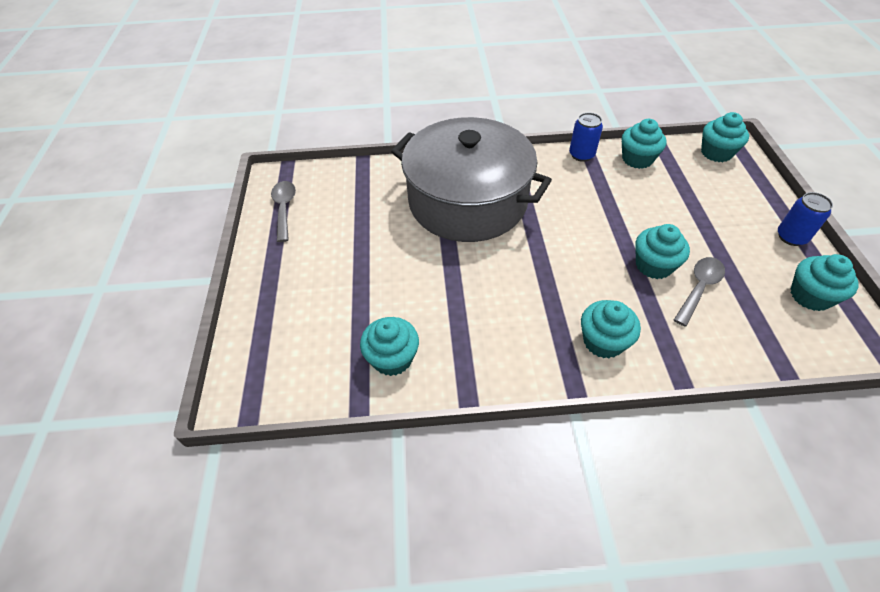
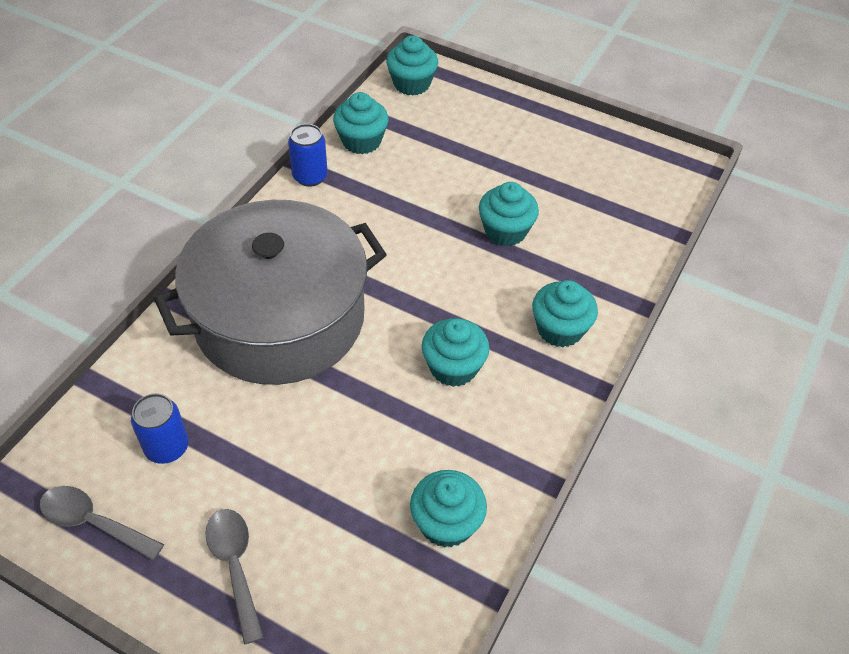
camera: 60 degrees left, 0 degrees up
grey spoon [674,257,725,326] -> grey spoon moved to [205,509,264,644]
blue can [778,192,833,246] -> blue can moved to [131,393,189,464]
turquoise cupcake [791,254,859,311] -> turquoise cupcake moved to [422,318,489,387]

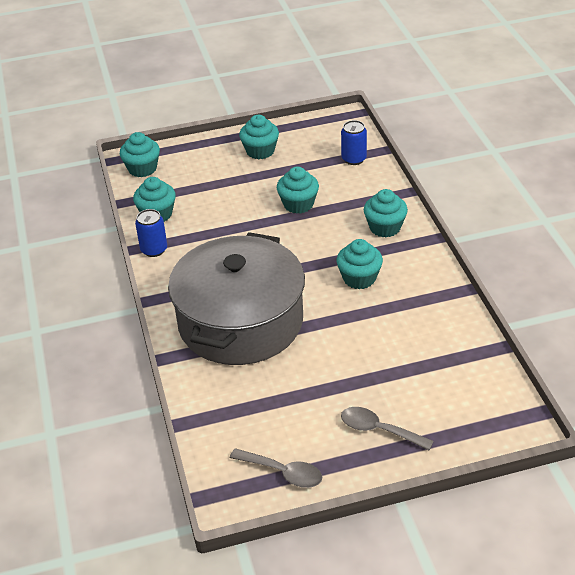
camera: 40 degrees left, 10 degrees down
grey spoon [40,486,164,560] -> grey spoon turned 135 degrees counterclockwise [230,448,322,488]
blue can [131,393,189,464] -> blue can moved to [341,120,367,165]
turquoise cupcake [410,470,487,548] -> turquoise cupcake moved to [239,115,279,159]

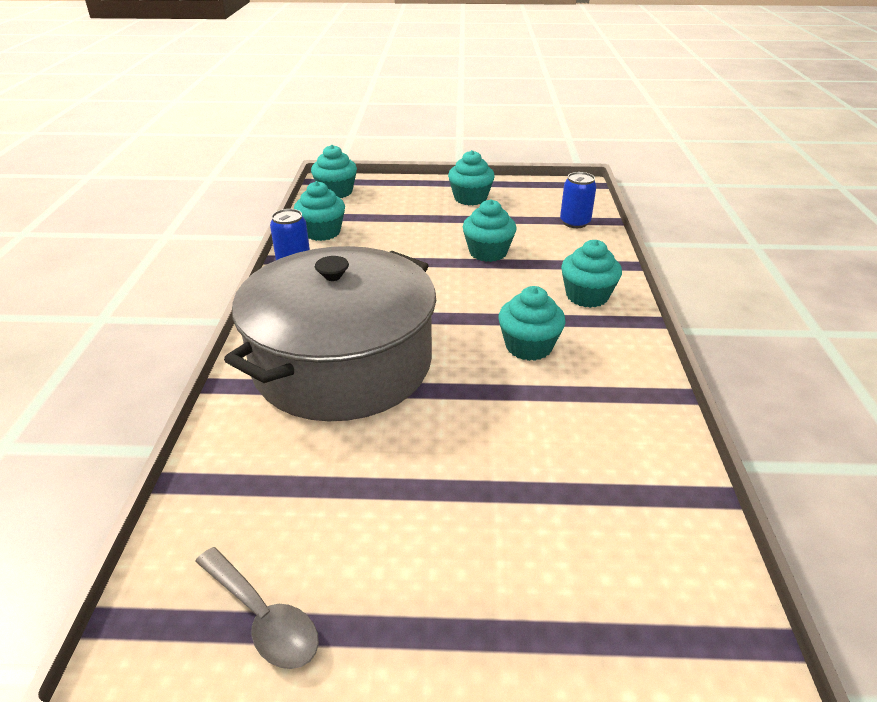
camera: 15 degrees right, 5 degrees down
grey spoon [341,407,434,450] -> none

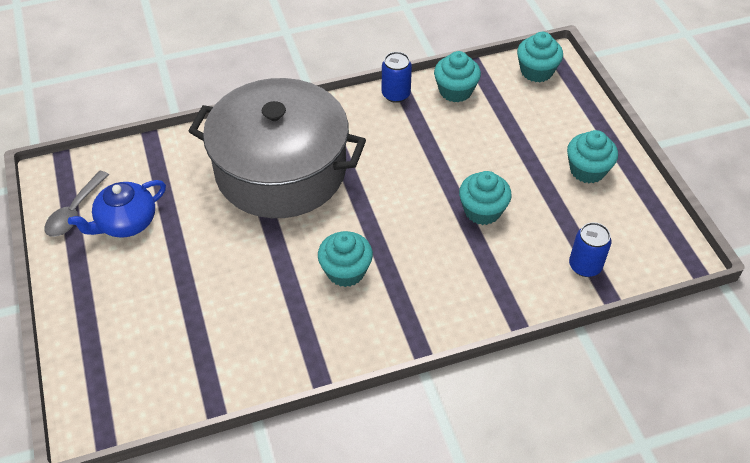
camera: 70 degrees right, 15 degrees up
turquoise cupcake [561,240,622,308] -> none
none -> blue teapot [68,180,166,238]

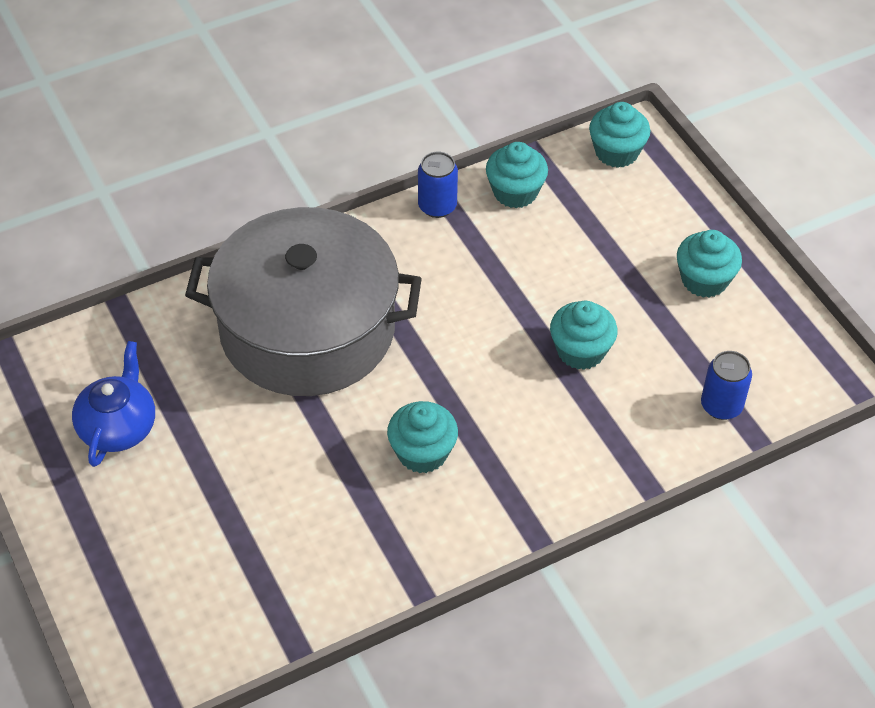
camera: 10 degrees left, 0 degrees up
grey spoon [44,171,109,237] -> none
blue teapot [68,180,166,238] -> blue teapot turned 150 degrees clockwise [72,341,155,467]

